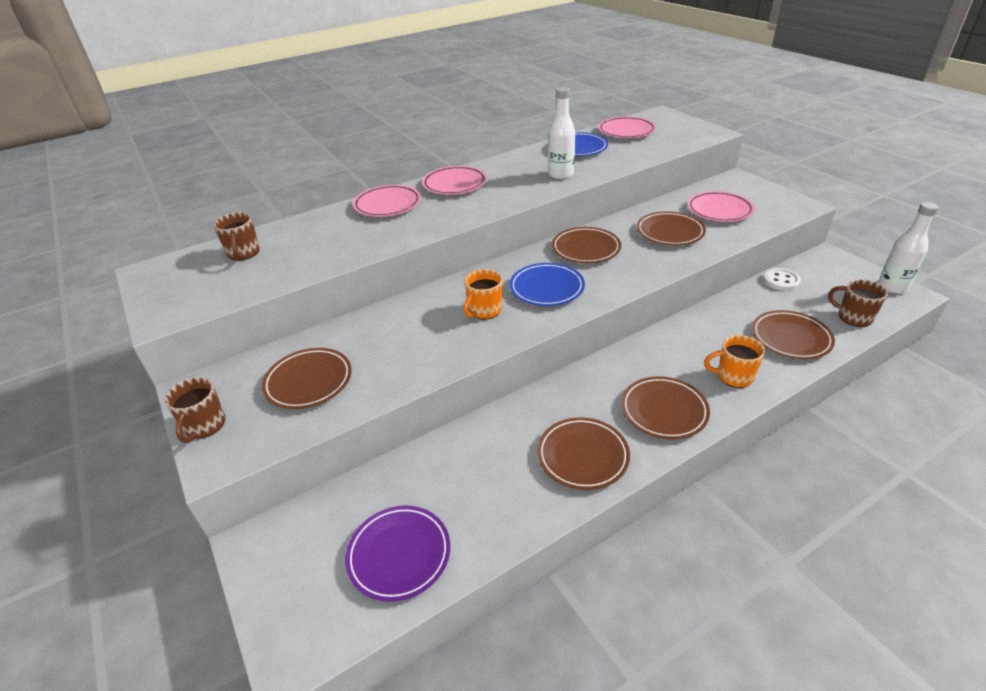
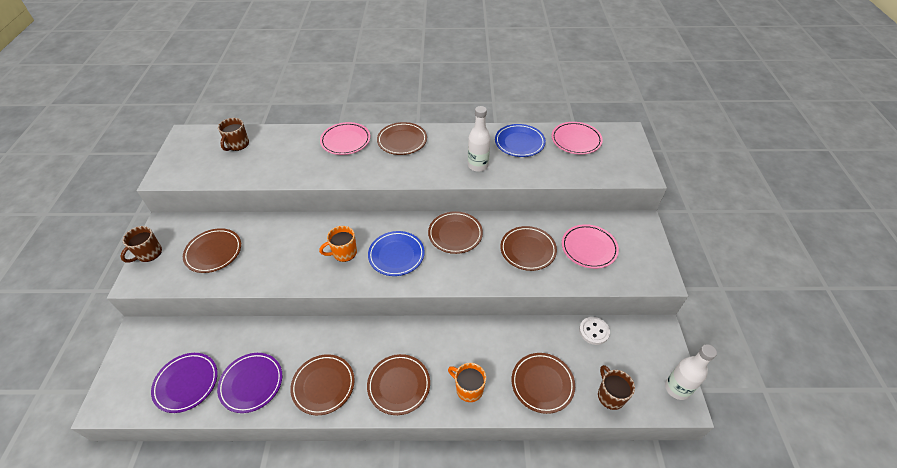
camera: 30 degrees right, 10 degrees up
pink plate [422,166,487,195] -> brown plate [377,122,427,155]
none -> purple plate [217,353,282,413]

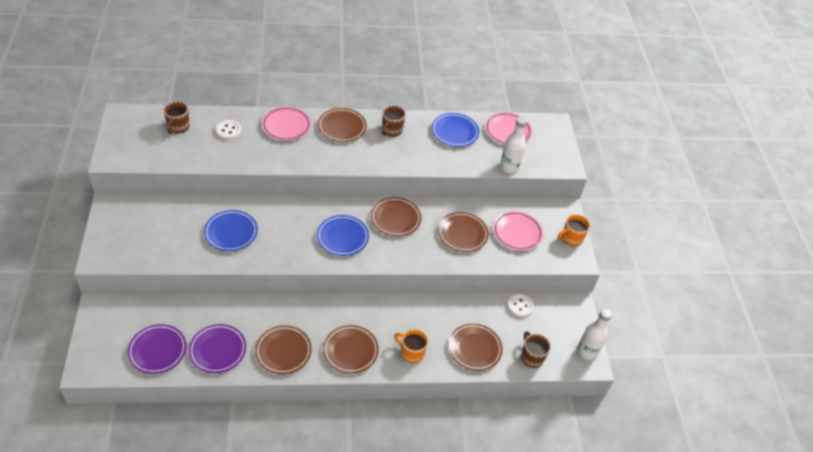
camera: 10 degrees left, 0 degrees up
brown mug [120,226,162,263] -> brown mug moved to [382,105,406,137]
brown plate [183,228,241,273] -> none
orange mug [319,226,357,262] -> orange mug moved to [557,214,590,246]
white bottle [468,106,490,172] -> white bottle moved to [500,117,527,173]
none -> blue plate [204,210,258,251]
none -> white button [216,120,241,140]

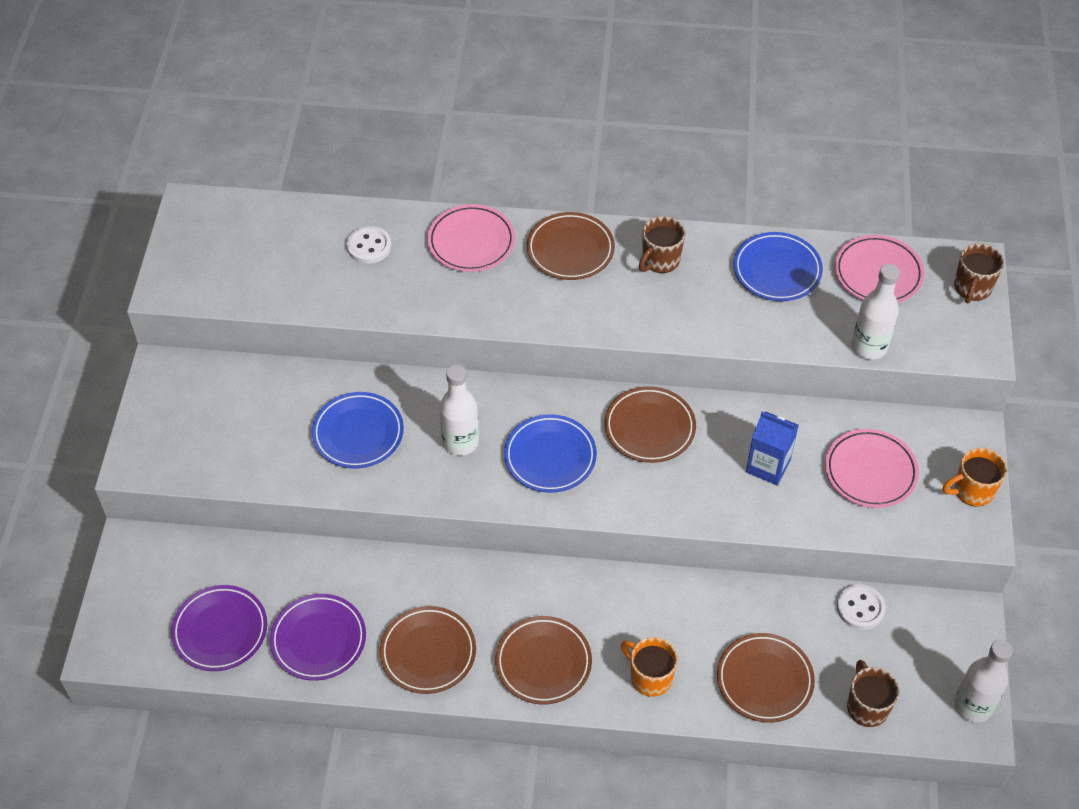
camera: 15 degrees right, 5 degrees up
brown mug [163,101,190,134] -> brown mug moved to [954,243,1004,303]
brown plate [438,212,489,252] -> blue carton [746,412,799,485]
none -> white bottle [440,365,479,456]

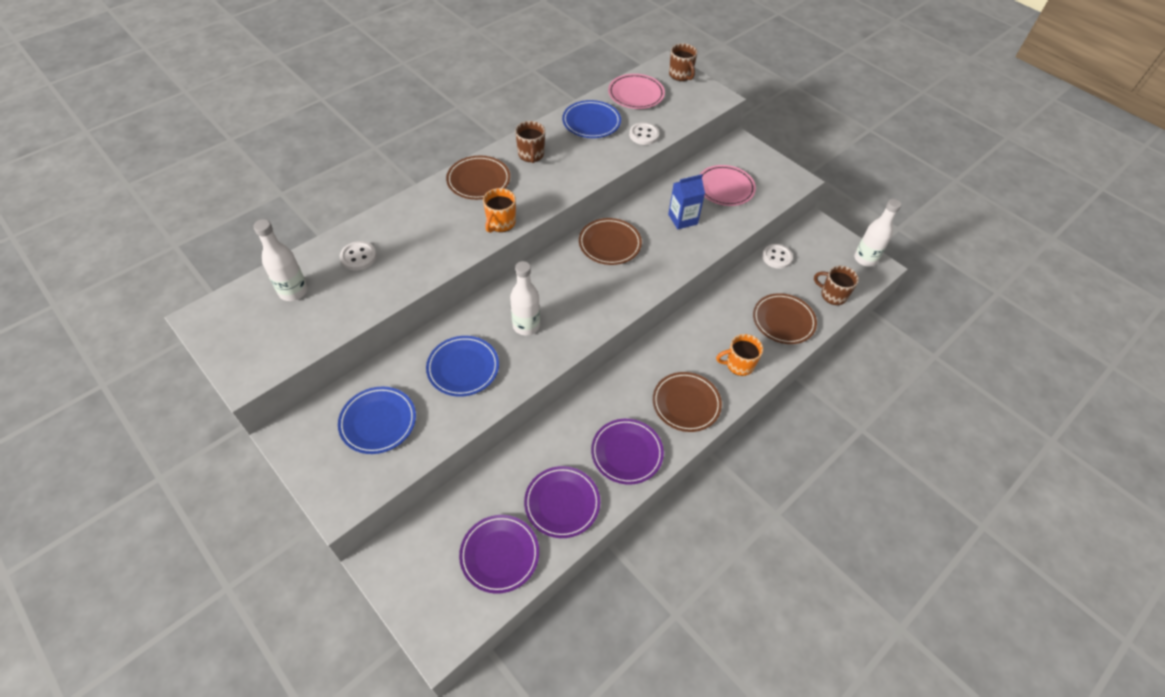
camera: 50 degrees left, 0 degrees up
brown plate [380,606,476,694] -> purple plate [591,419,664,485]
pink plate [427,204,515,272] -> none
blue plate [504,414,597,493] -> blue plate moved to [338,387,416,454]
white bottle [852,264,900,360] -> white bottle moved to [253,219,308,301]
orange mug [943,448,1007,507] -> orange mug moved to [483,188,516,233]
none -> white button [629,122,660,145]

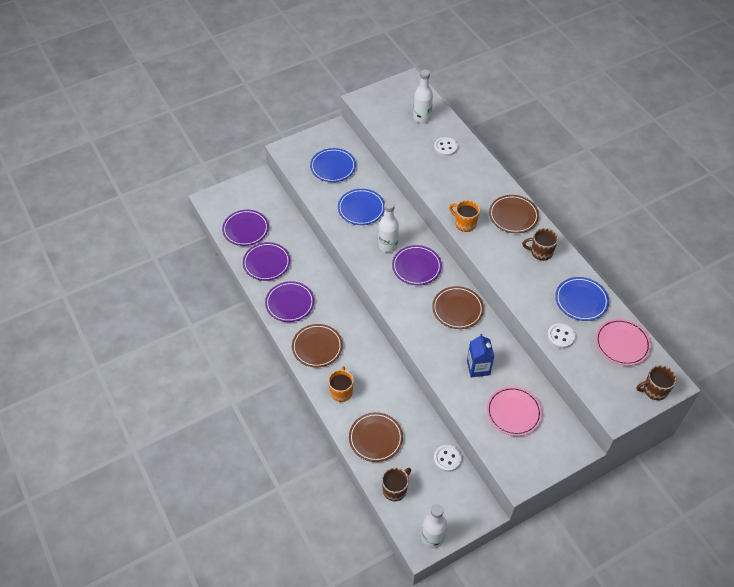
camera: 105 degrees right, 0 degrees up
none -> purple plate [392,245,442,285]

